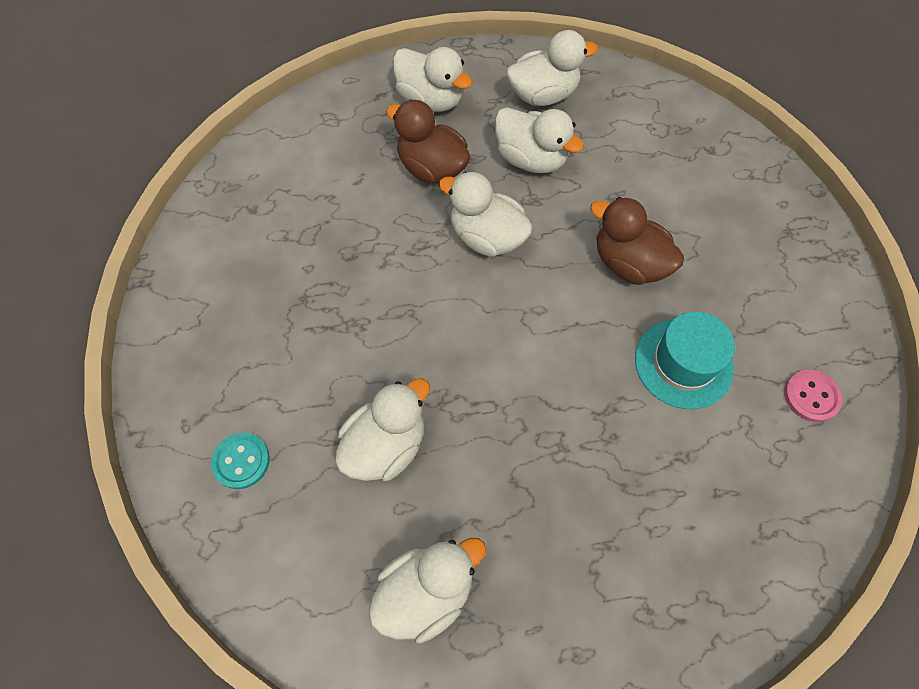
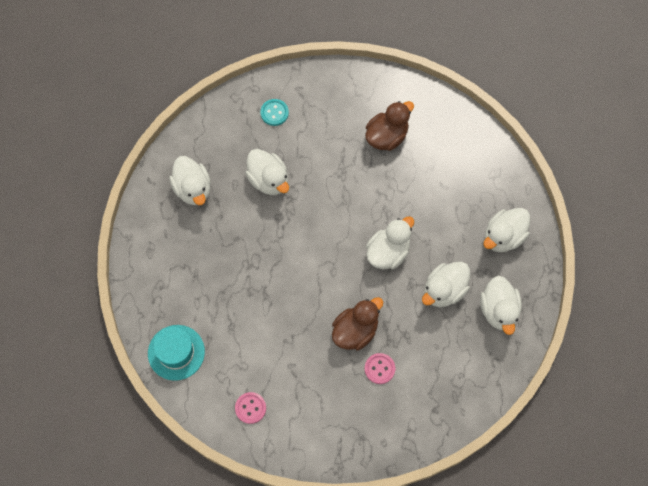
camera: 100 degrees right, 5 degrees up
brown duck [386,99,470,184] -> brown duck moved to [365,101,414,151]
turquoise hat [635,312,735,409] -> turquoise hat moved to [148,325,205,381]
none -> pink button [365,353,395,384]

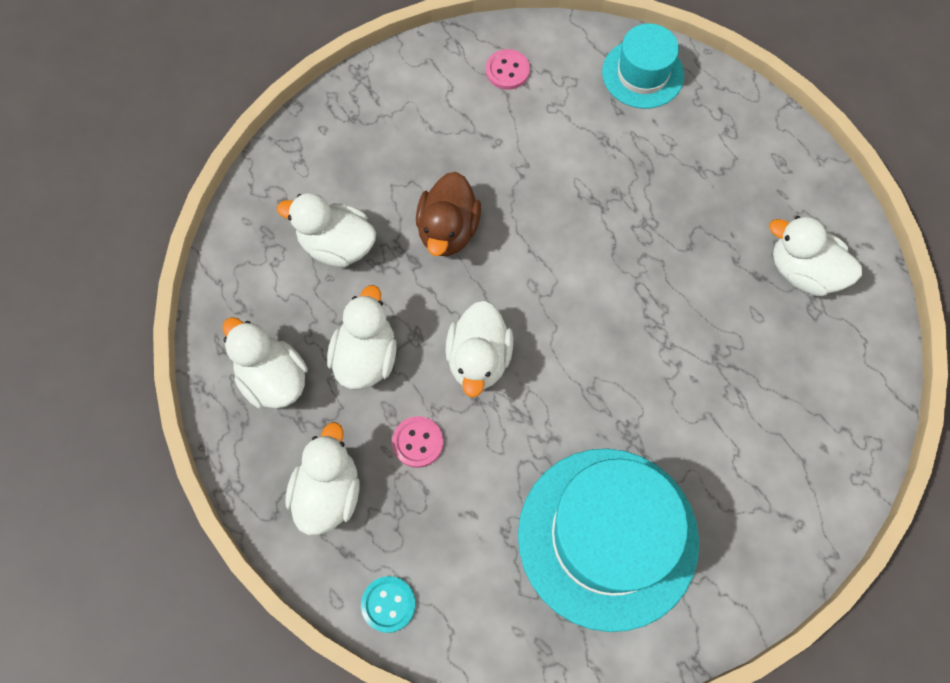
camera: 145 degrees right, 0 degrees up
white duck [245,149,289,195] -> white duck moved to [277,193,376,268]
turquoise button [260,99,289,126] -> turquoise button moved to [361,576,416,633]
brown duck [365,101,414,151] -> turquoise hat [518,449,699,632]
pink button [365,353,395,384] -> pink button moved to [392,416,443,468]

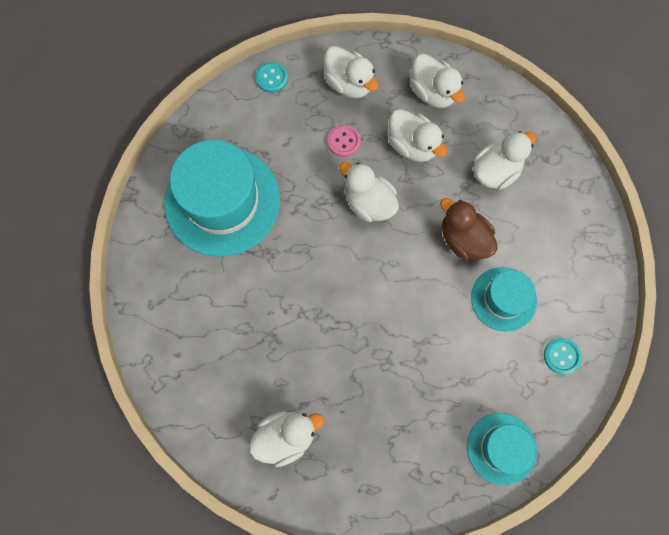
camera: 125 degrees right, 5 degrees up
white duck [223,317,308,409] -> white duck turned 60 degrees clockwise [410,54,465,108]
pink button [486,49,530,90] -> turquoise button [544,338,582,374]
none -> turquoise hat [471,267,537,332]

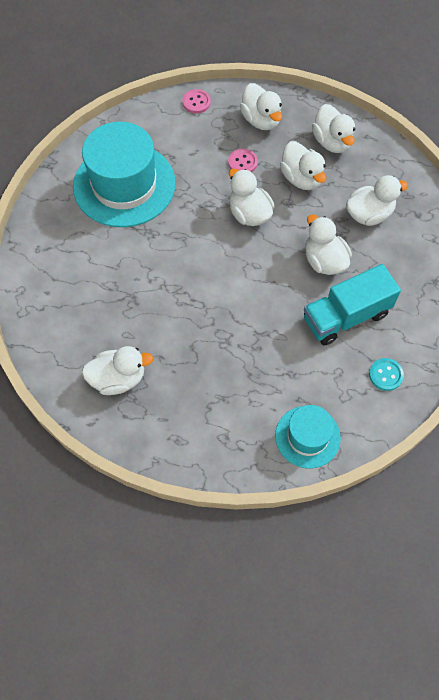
camera: 15 degrees right, 10 degrees down
turquoise button [256,62,288,93] -> pink button [182,89,211,114]
brown duck [440,198,498,260] -> white duck [305,214,352,275]
turquoise hat [471,267,537,332] -> turquoise truck [304,264,401,346]

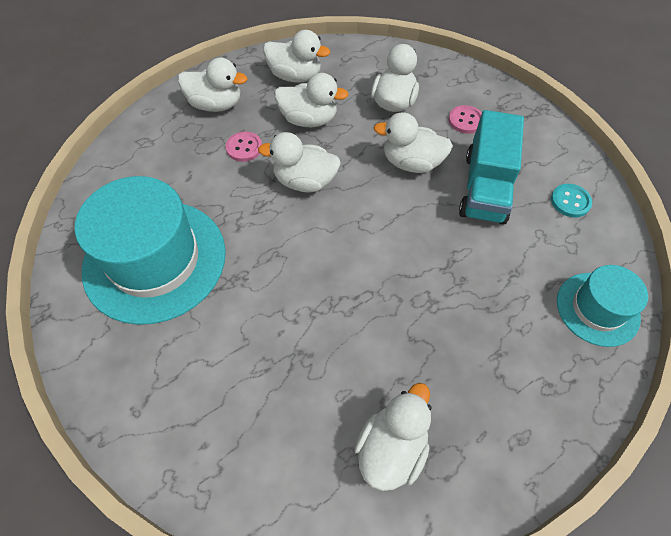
camera: 50 degrees left, 5 degrees down
pink button [182,89,211,114] -> pink button moved to [448,105,482,134]

